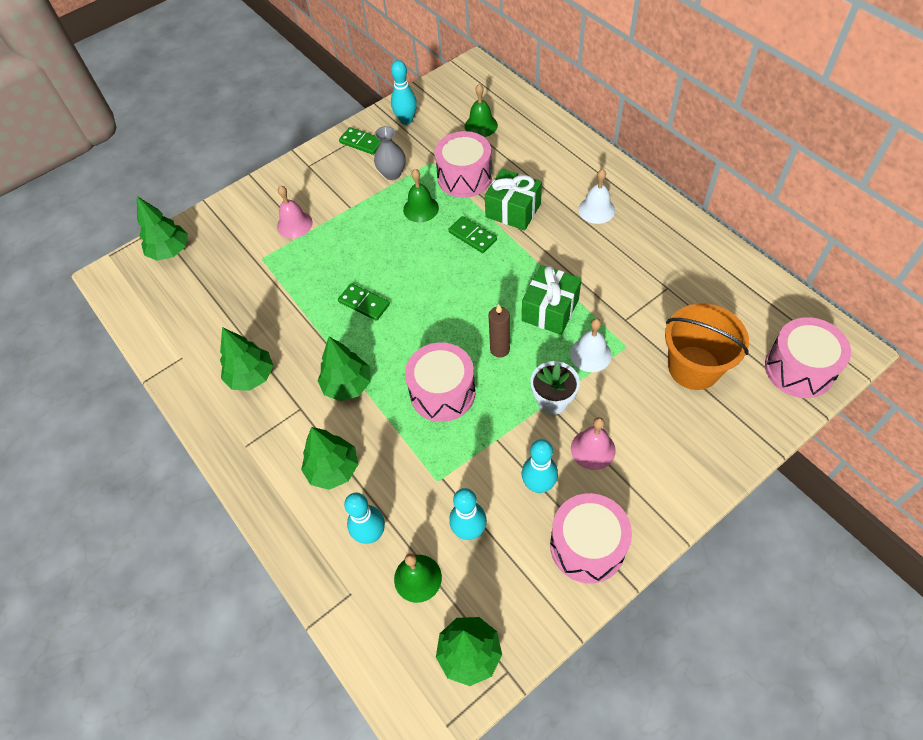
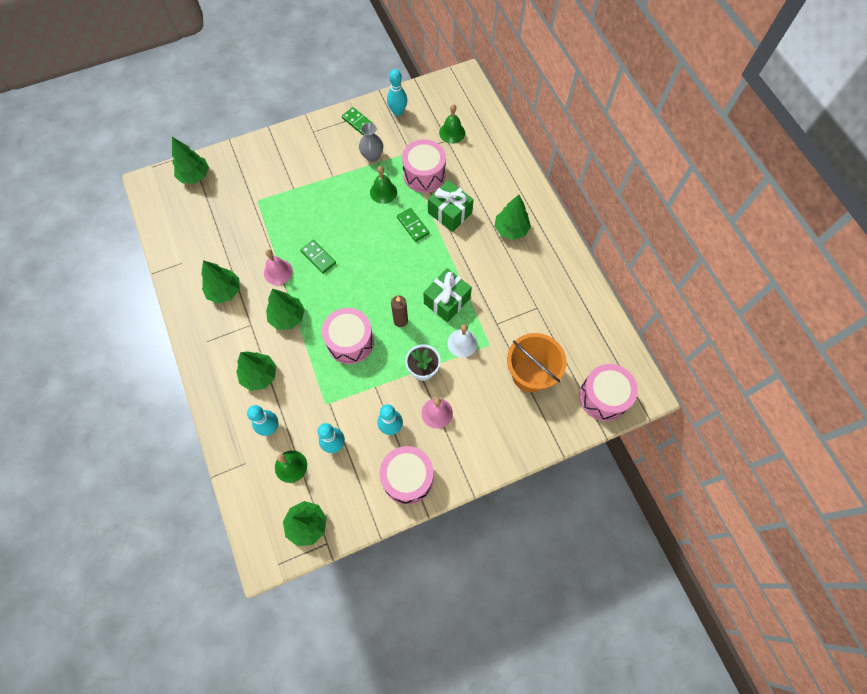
camera: 10 degrees right, 10 degrees up
pink bell [277,185,313,238] -> pink bell moved to [264,249,293,285]
white bell [578,169,615,224] -> green tree [494,195,531,240]

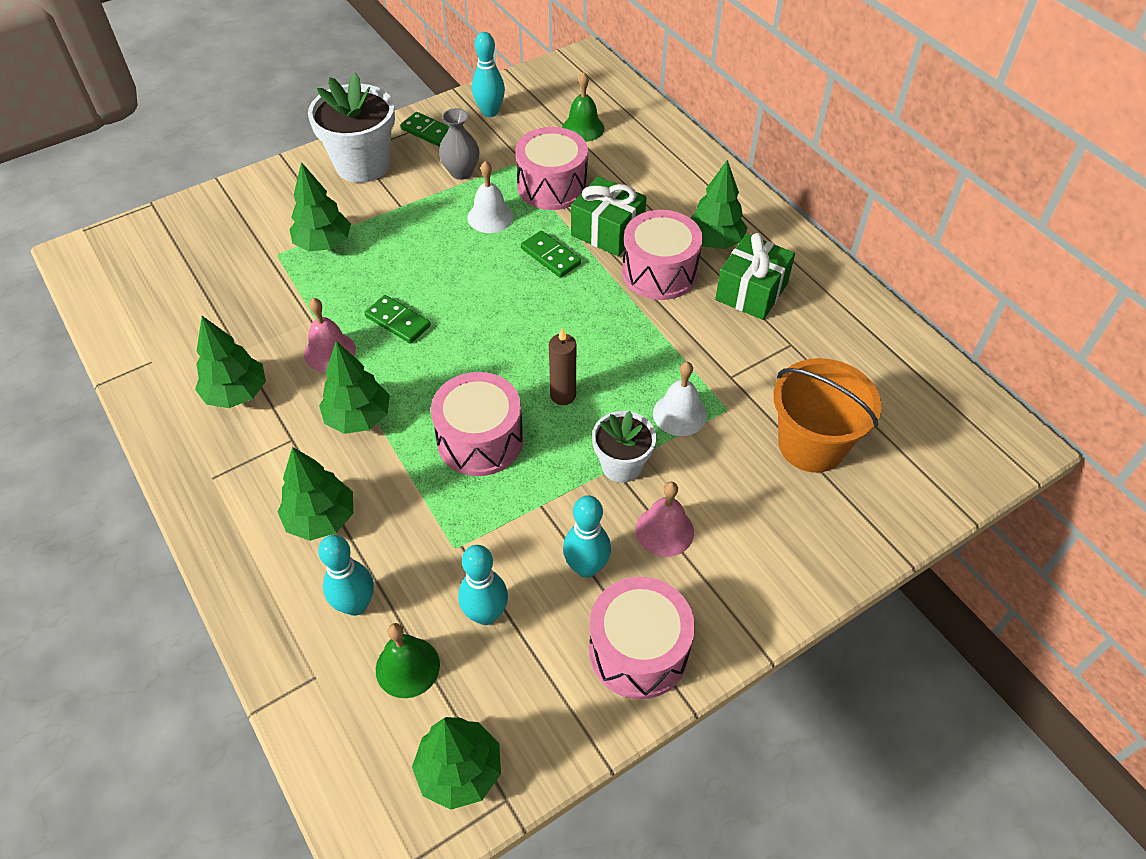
camera: 10 degrees left, 15 degrees down
green tree [172,137,209,184] -> green tree moved to [289,162,351,251]
green bell [370,166,397,204] -> white bell [467,161,513,233]
green gift [423,268,472,322] -> green gift moved to [715,233,795,320]
pink drum [579,364,638,421] -> pink drum moved to [622,210,703,300]
none -> white flower pot [308,73,395,183]

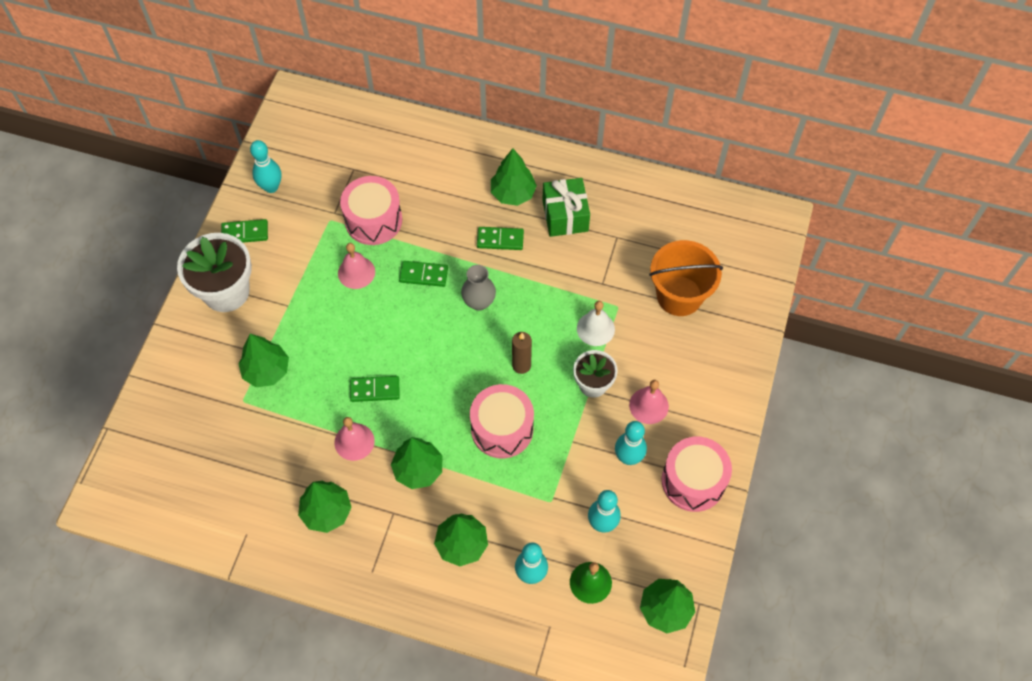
camera: 40 degrees left, 10 degrees up
grey vase [439,108,479,180] -> grey vase moved to [461,265,496,311]
white bell [467,161,513,233] -> pink bell [338,243,375,289]
green bell [562,72,604,142] -> none
green gift [571,176,647,256] -> none
pink drum [622,210,703,300] -> green domino [477,227,524,250]

